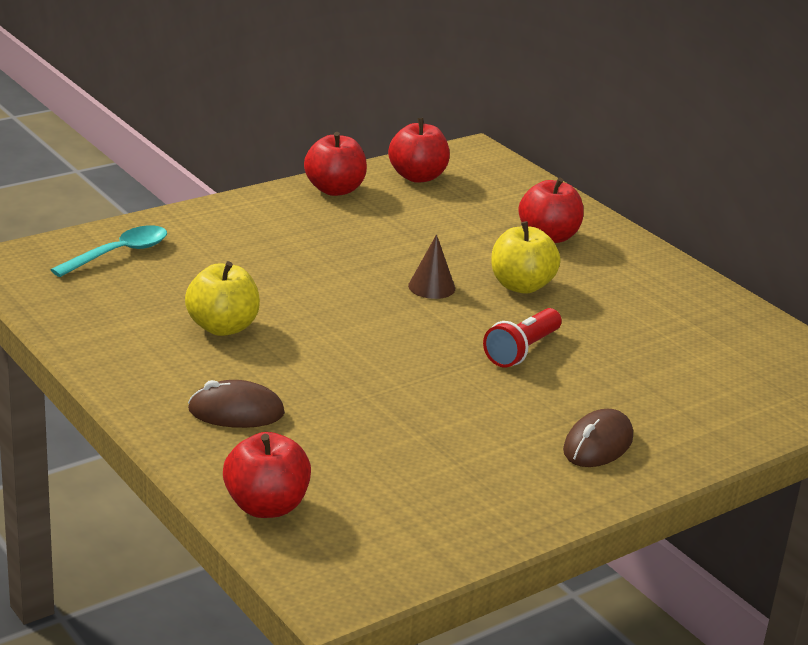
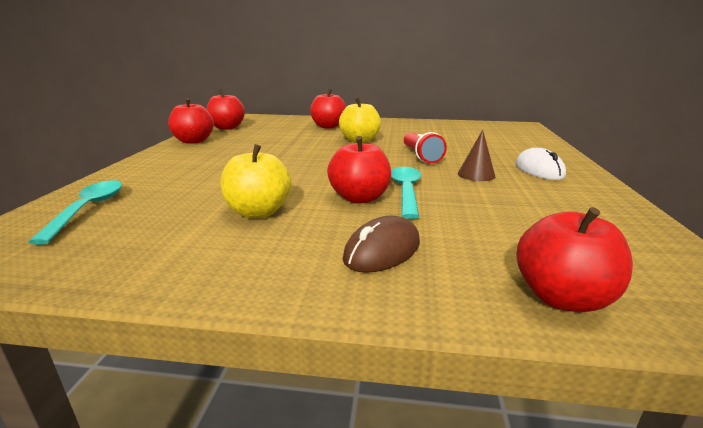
camera: 45 degrees left, 5 degrees down
brown cone [408,234,455,299] -> brown cone moved to [458,130,495,181]
brown mouse [563,409,633,467] -> white mouse [515,148,566,180]
none -> red apple [327,136,391,204]
none -> turquoise spoon [391,167,422,219]

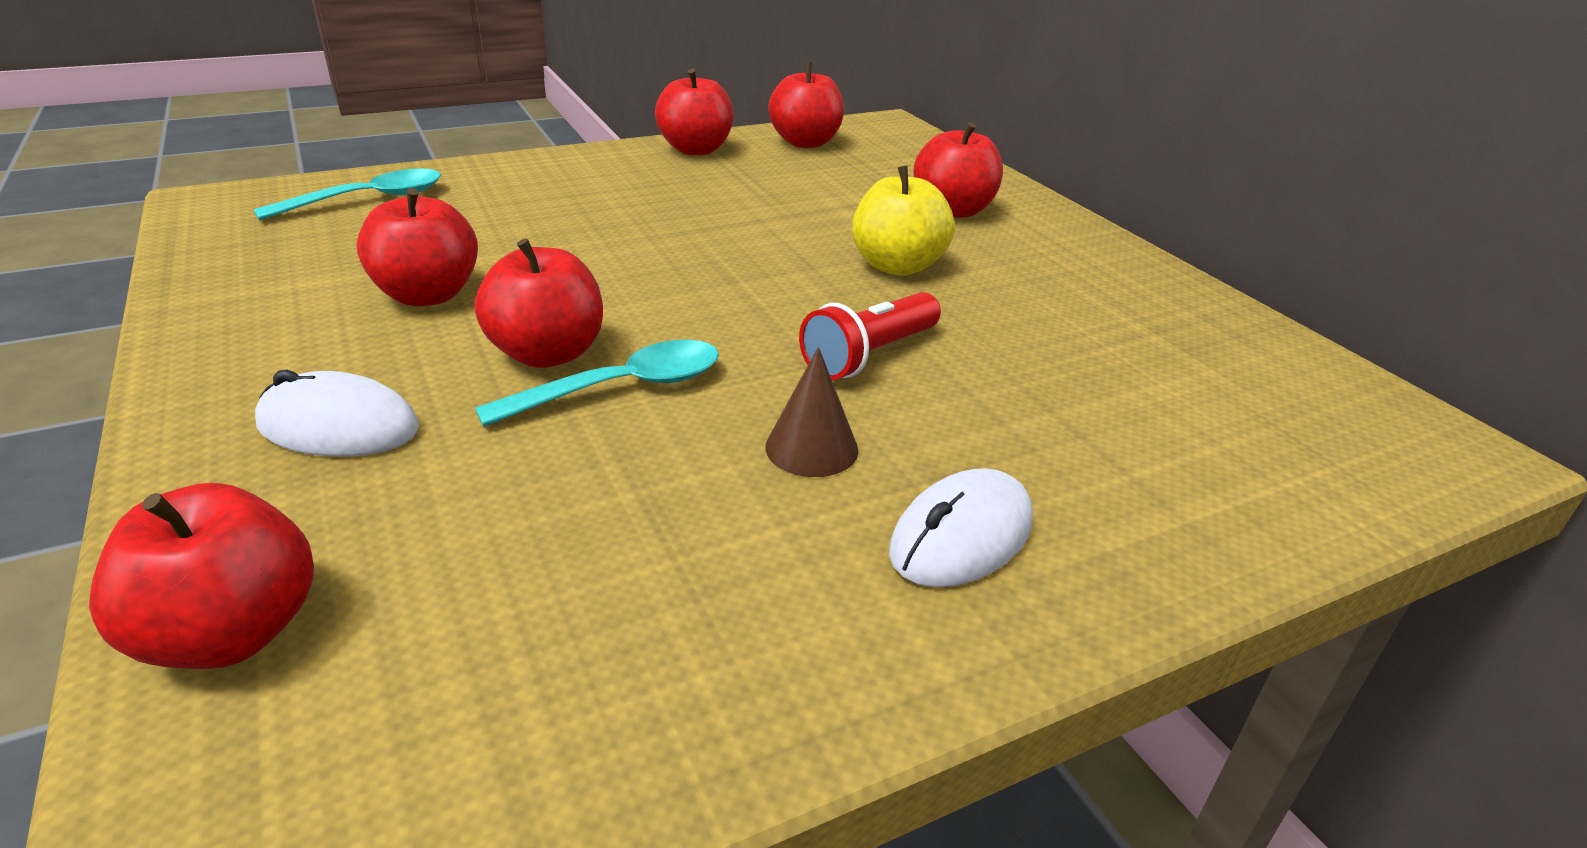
camera: 55 degrees right, 10 degrees up
yellow apple [220,144,291,218] -> red apple [357,188,478,306]
brown mouse [343,216,420,273] -> white mouse [255,369,419,457]

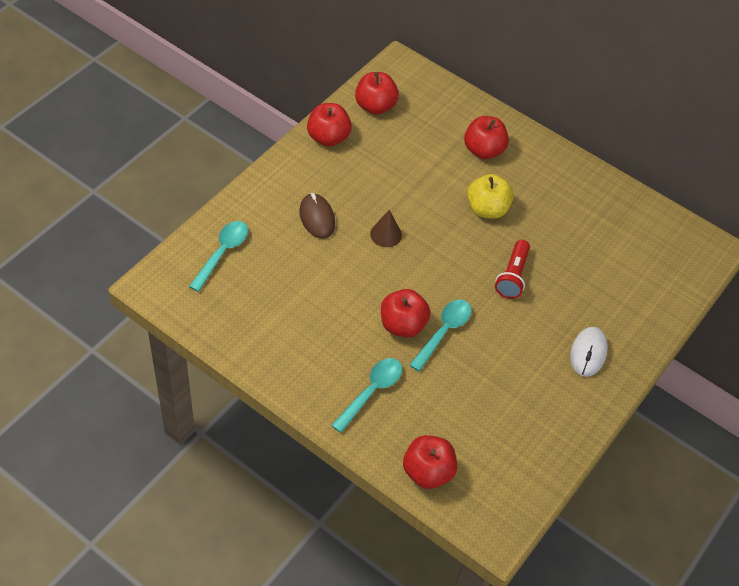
camera: 30 degrees left, 20 degrees up
white mouse [255,369,419,457] -> turquoise spoon [331,358,402,433]
red apple [357,188,478,306] -> none
brown cone [765,347,859,477] -> brown cone moved to [370,210,402,247]
none -> brown mouse [299,193,335,239]

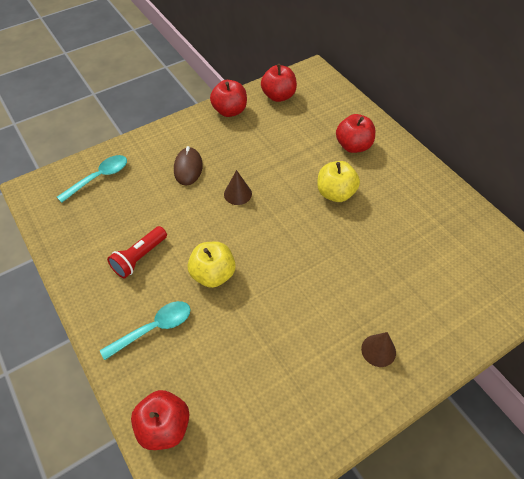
camera: 25 degrees right, 0 degrees up
red apple [381,289,430,337] -> yellow apple [188,242,236,288]
turquoise spoon [410,300,471,372] -> none
red flashlight [495,240,530,299] -> red flashlight moved to [107,226,167,278]
white mouse [570,327,608,377] -> brown cone [361,332,396,367]

